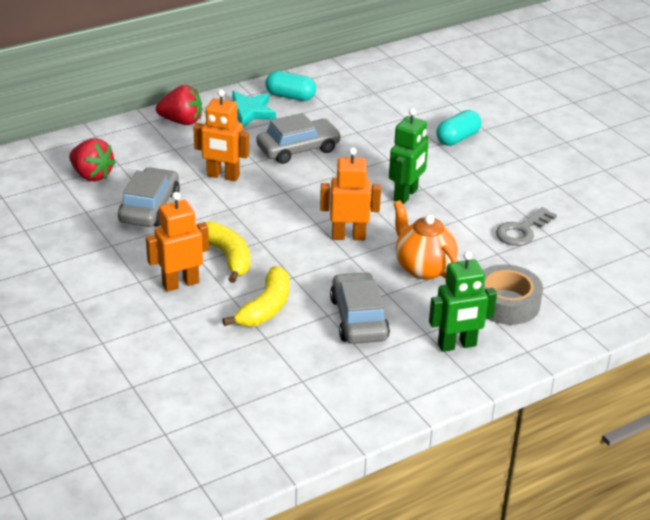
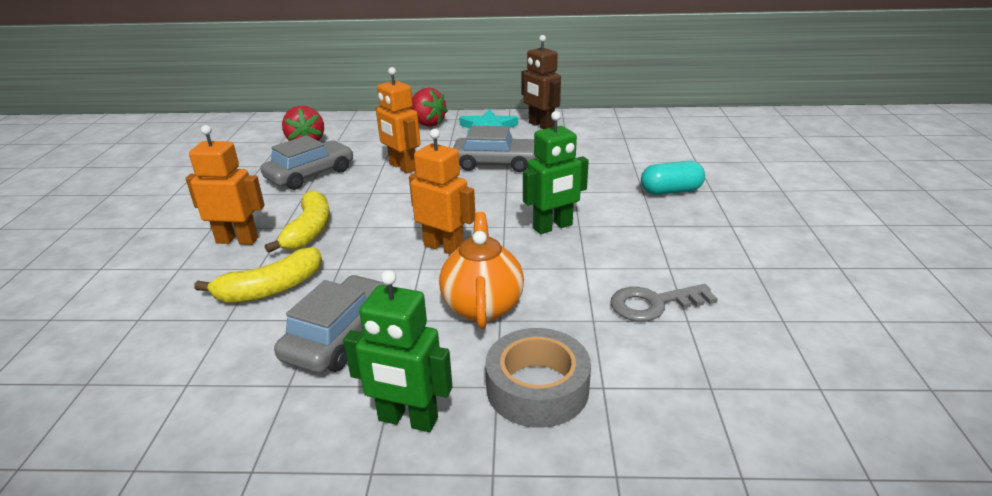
camera: 35 degrees right, 5 degrees down
turquoise capsule [265,71,316,101] -> brown robot [521,35,561,129]

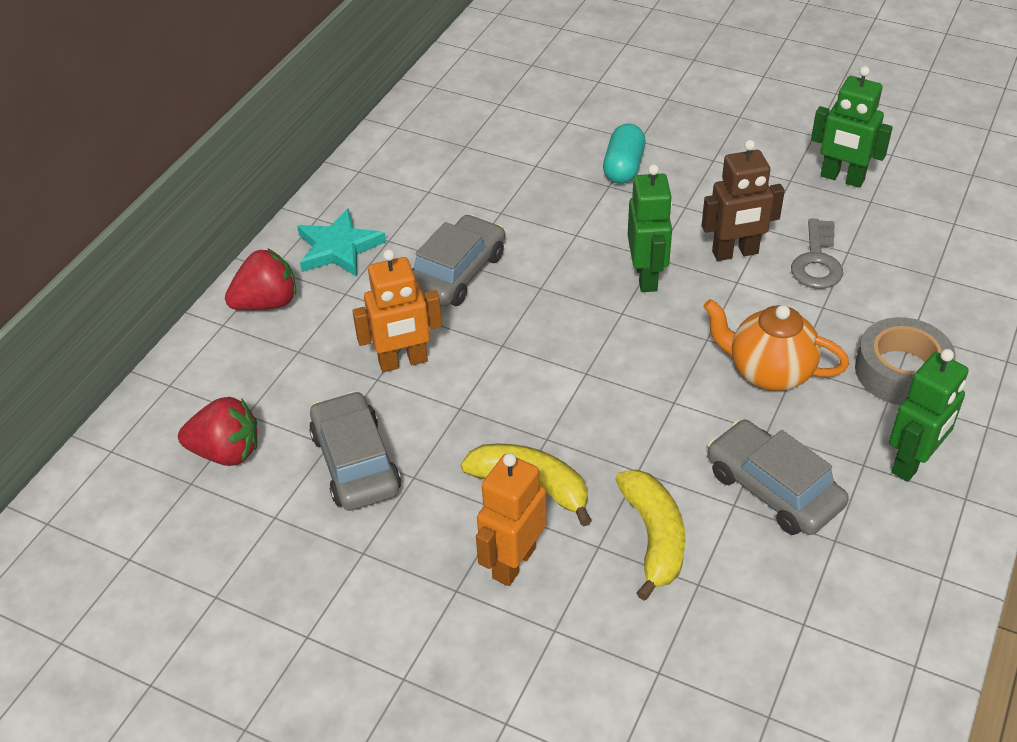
camera: 65 degrees left, 15 degrees up
orange robot [409,129,475,255] -> none
brown robot [521,35,561,129] -> brown robot moved to [702,140,785,261]
none -> green robot [811,66,893,188]

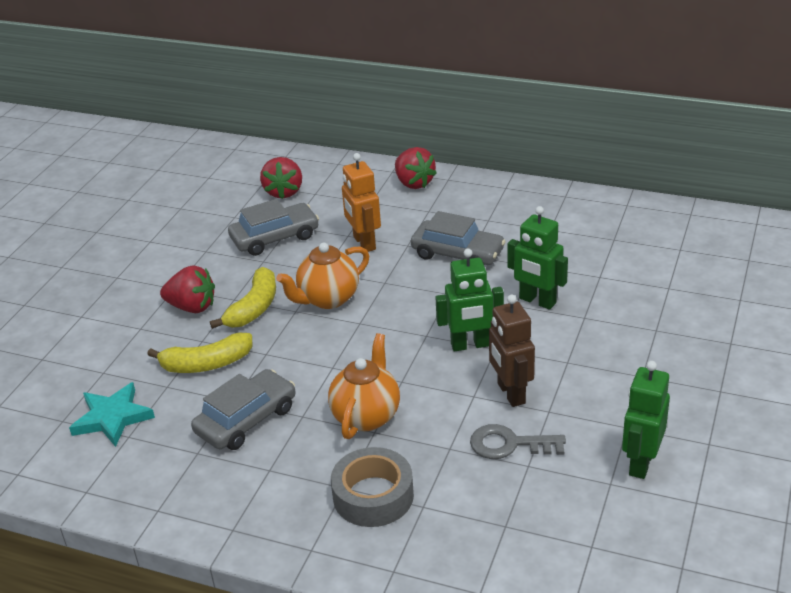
camera: 85 degrees right, 10 degrees down
turquoise star [297,208,386,276] -> turquoise star moved to [69,382,155,447]
orange robot [476,453,547,586] -> red strawberry [160,265,215,313]
turquoise capsule [603,124,645,184] -> none
green robot [889,349,969,482] -> green robot moved to [507,206,568,310]
none -> orange teapot [276,242,369,309]

